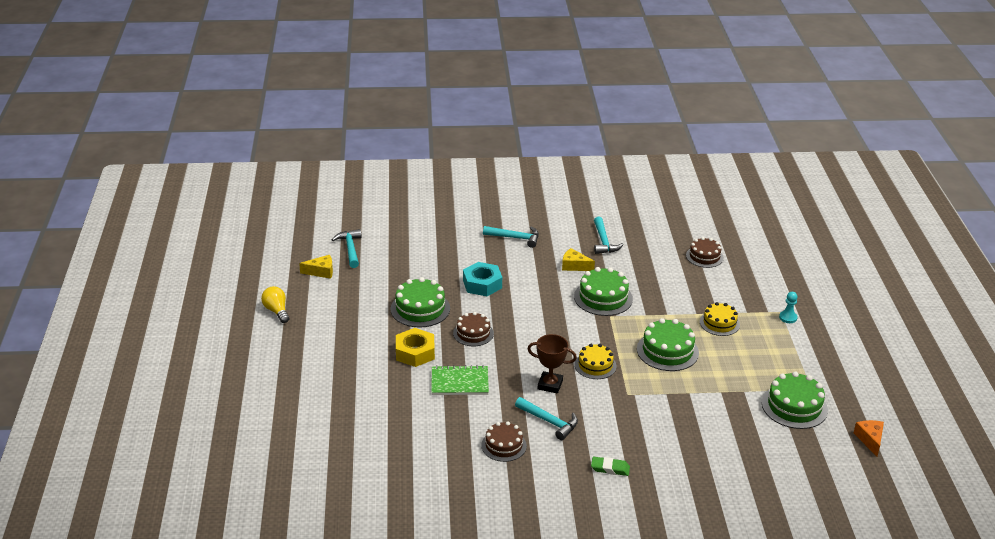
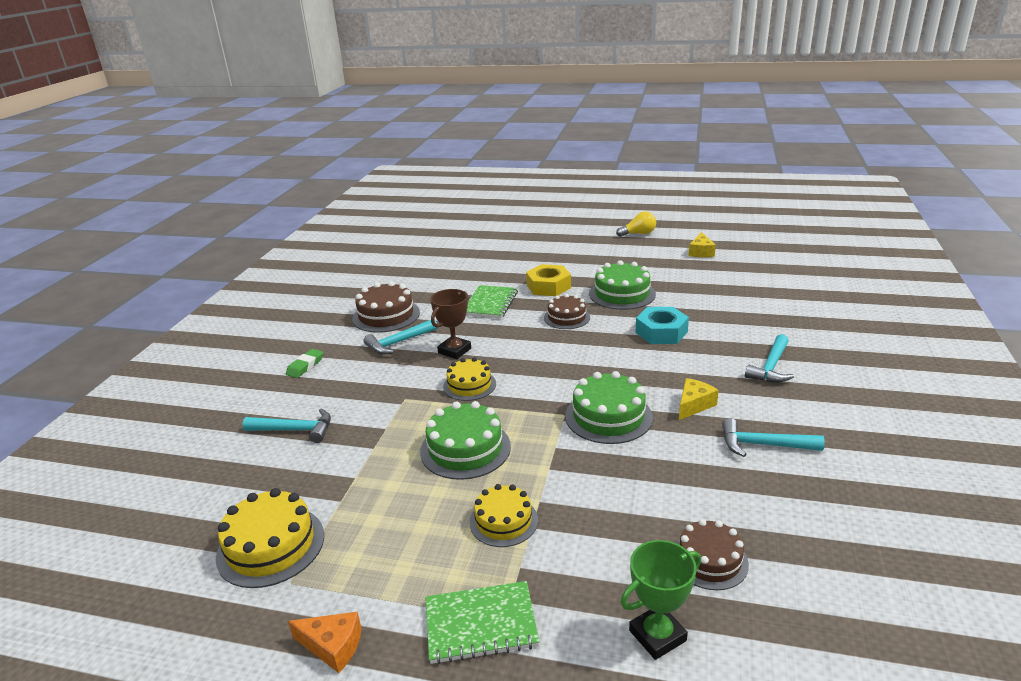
camera: 110 degrees right, 5 degrees down
turquoise hammer [332,229,362,268] -> turquoise hammer moved to [242,408,331,443]
brown cake [481,422,527,462] -> brown cake [352,281,420,333], size x1.50
green cake [762,371,828,429] -> yellow cake [216,488,324,588]
turquoise pawn [779,292,798,323] -> green notebook [425,581,540,664]
orange cheese [854,420,884,456] -> orange cheese moved to [288,612,362,673]
none -> green trophy [620,540,701,660]

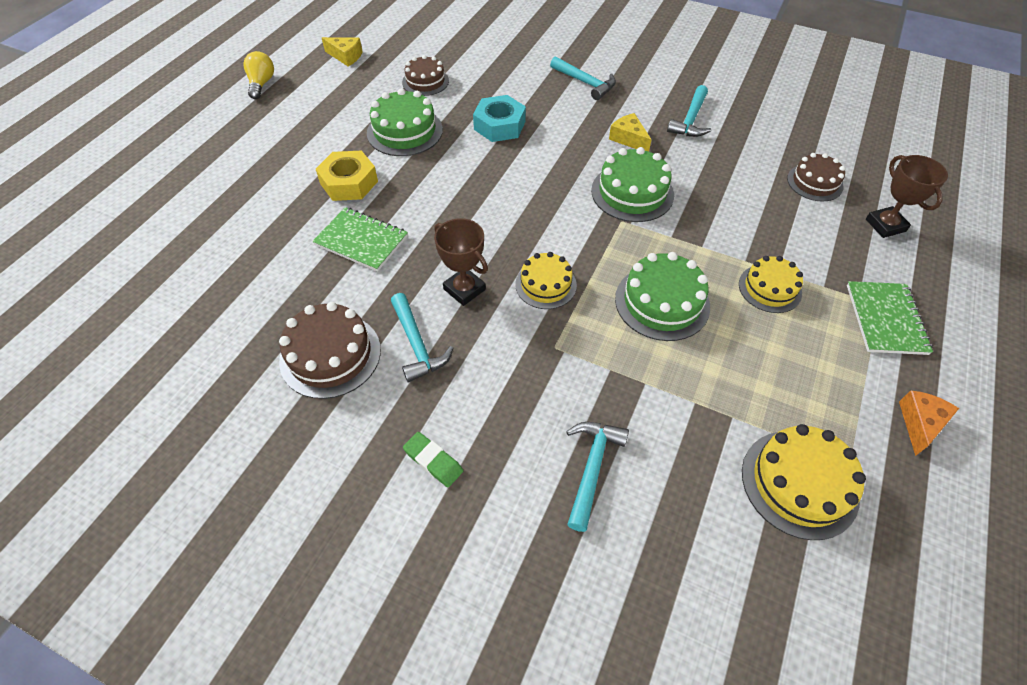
camera: 80 degrees left, 25 degrees up
brown cake [544,294,590,329] -> brown cake moved to [402,55,449,96]
green trophy [620,540,701,660] -> brown trophy [866,155,948,238]

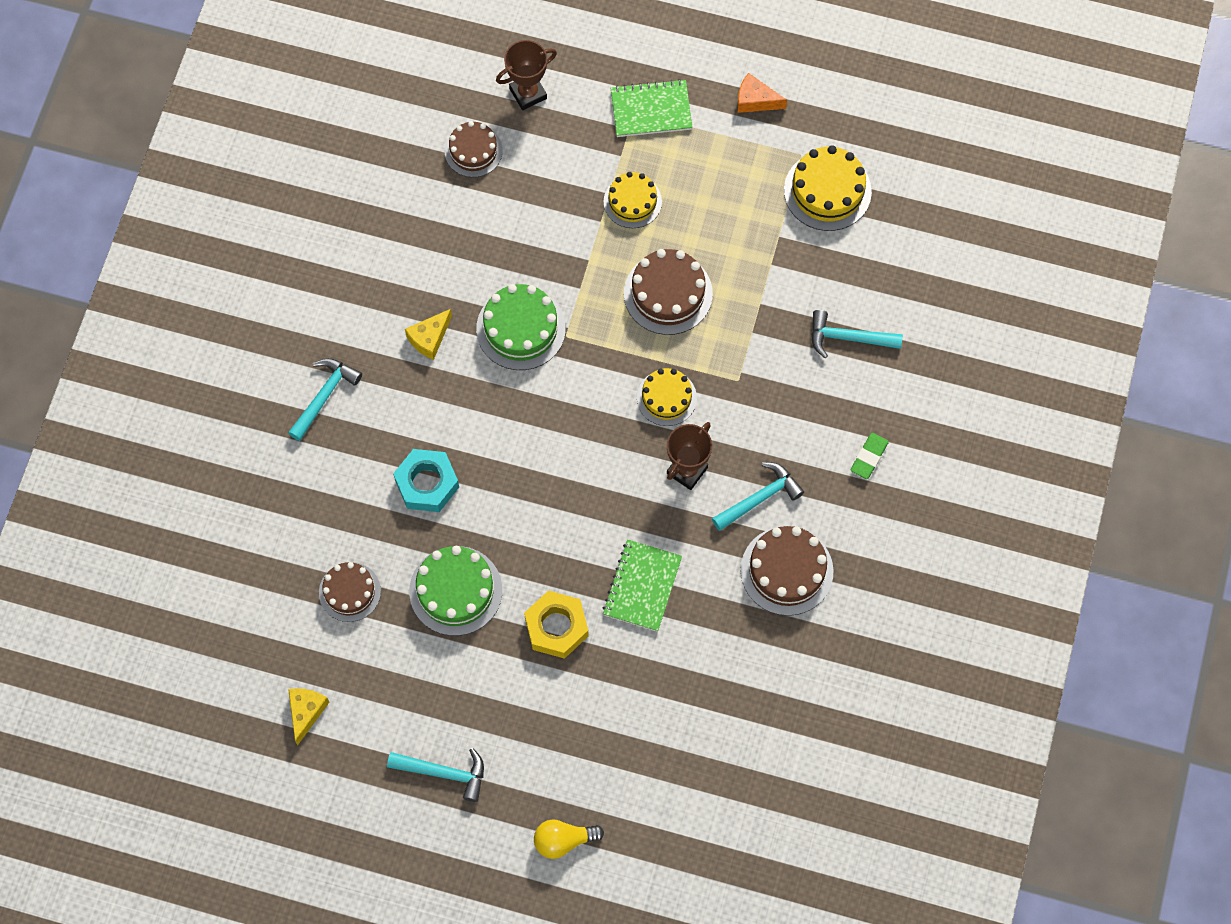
camera: 100 degrees left, 15 degrees up
yellow light bulb [243,51,274,99] -> yellow light bulb moved to [534,819,604,859]
green cake [615,252,710,341] -> brown cake [624,249,713,335]
turquoise hammer [667,85,711,137] -> turquoise hammer moved to [387,748,484,802]

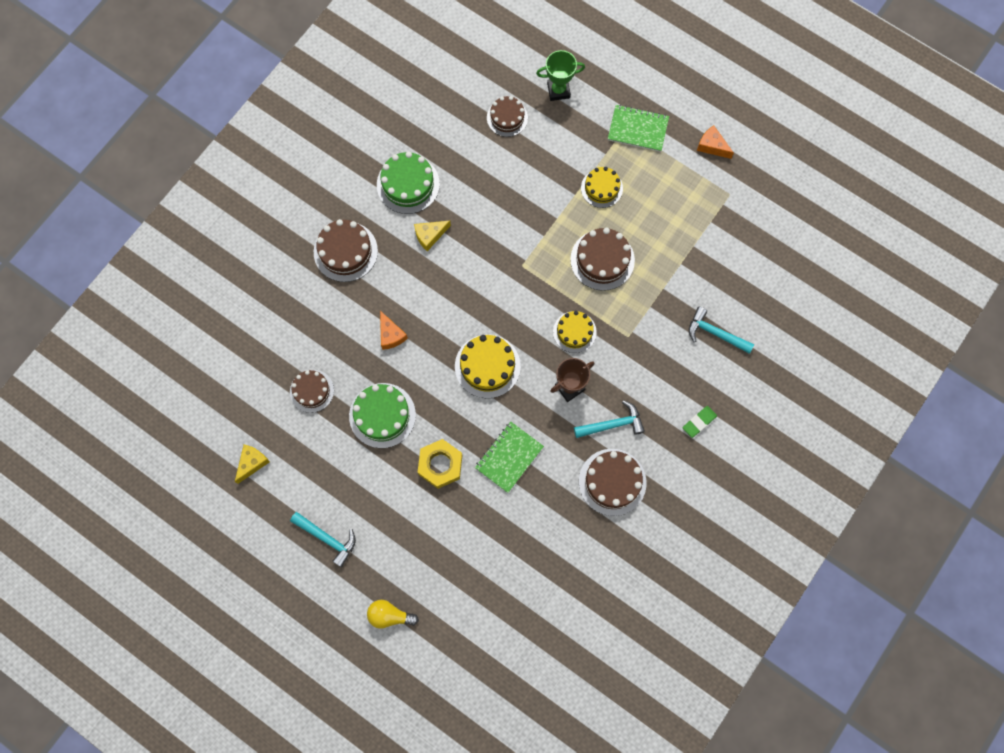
camera: 20 degrees right, 5 degrees up
turquoise hammer [288,358,362,441] -> brown cake [314,219,378,282]
turquoise nut [393,449,459,512] -> orange cheese [380,311,408,350]
green cake [476,284,566,370] -> green cake moved to [377,152,440,214]
brown trophy [496,40,557,110] -> green trophy [536,50,585,101]
yellow cake [784,145,872,231] -> yellow cake moved to [455,334,521,398]

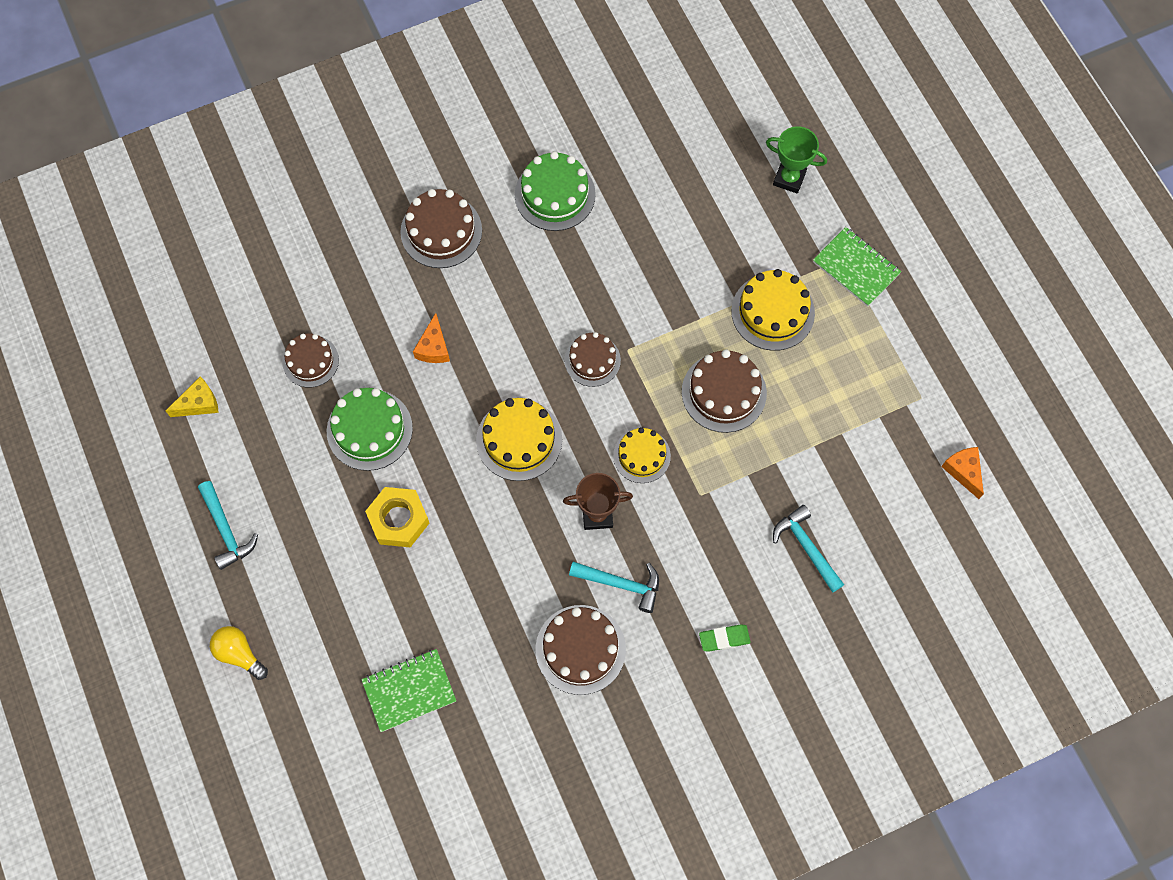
camera: 30 degrees right, 5 degrees down
yellow cheese [414,221,451,251] -> none
green notebook [475,422,544,493] -> green notebook moved to [361,649,456,732]
brown cake [487,96,528,137] -> brown cake moved to [565,332,621,387]
yellow cake [581,167,623,208] -> yellow cake [731,269,815,351], size x1.50
orange cheese [697,125,734,159] -> orange cheese moved to [941,447,984,499]

